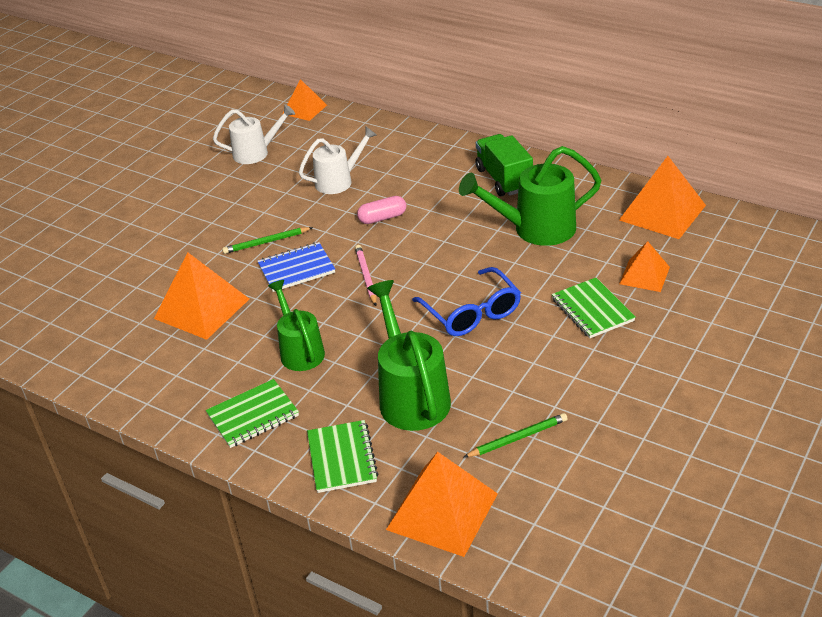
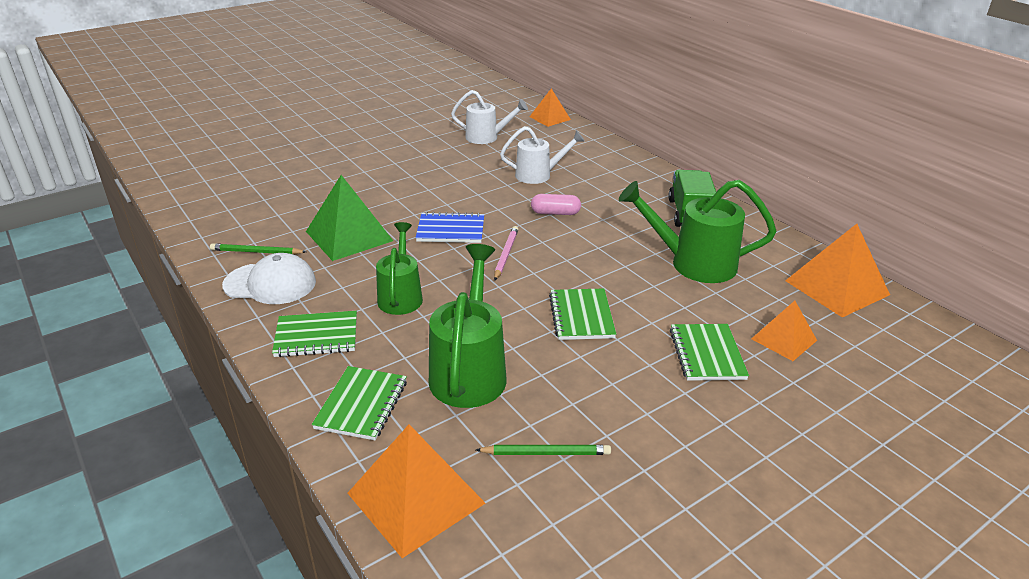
camera: 20 degrees right, 5 degrees down
orange pyramid [154,252,249,340] -> green pyramid [306,175,393,261]
green pencil [222,227,313,254] -> green pencil moved to [210,243,306,255]
blue glasses [412,267,521,336] -> green notebook [549,288,616,340]
none -> white cap [222,253,316,304]

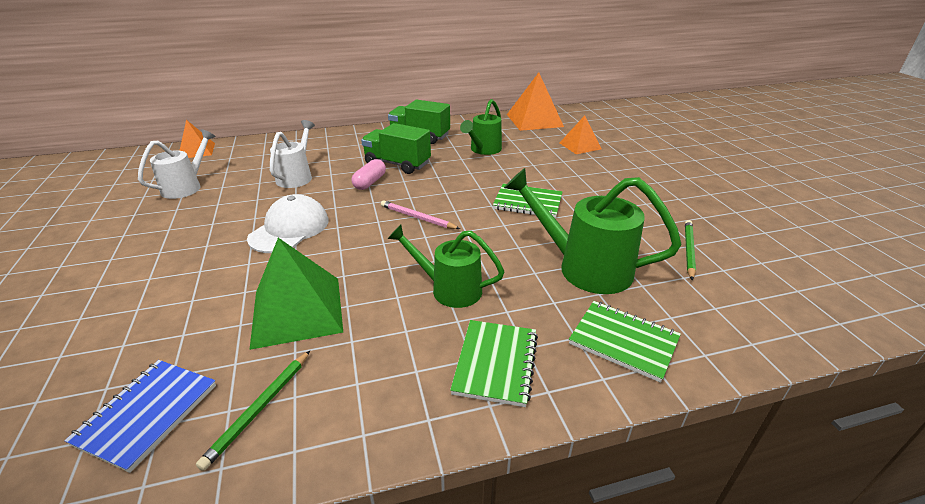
camera: 70 degrees left, 0 degrees up
white cap [222,253,316,304] -> white cap moved to [247,194,329,253]
orange pyramid [347,424,486,558] -> none
blue notebook [416,212,484,243] -> blue notebook moved to [64,360,216,473]
green watering can [619,180,776,283] -> green watering can [460,99,502,155], size x0.66
green notebook [670,324,749,381] -> none
none -> green truck [361,123,431,174]

